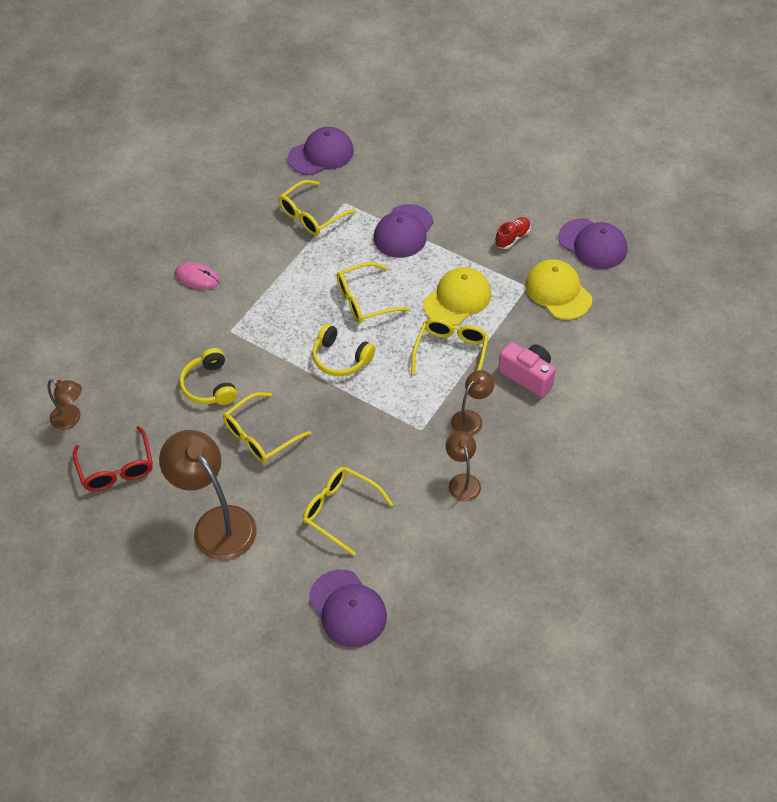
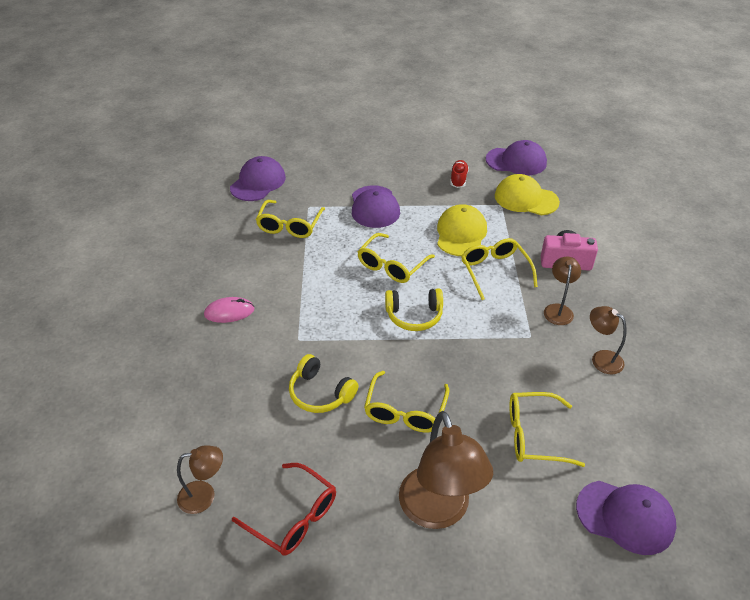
camera: 35 degrees left, 10 degrees down
brown lamp [159,430,256,560] -> brown lamp turned 120 degrees counterclockwise [399,411,493,529]

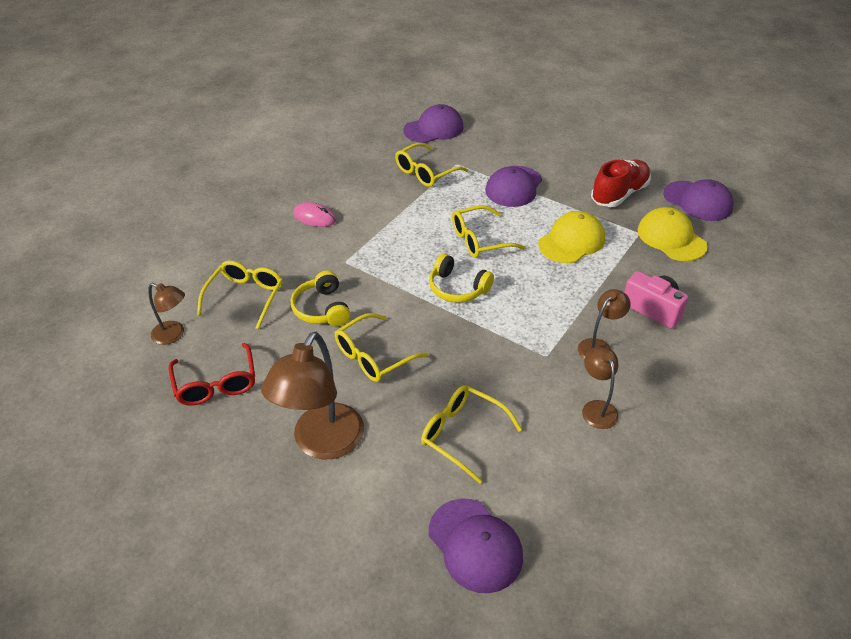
camera: 35 degrees right, 0 degrees up
red shoe [450,160,469,188] -> red shoe [591,160,651,207], size x1.80
yellow glasses [461,238,538,300] -> yellow glasses moved to [197,261,283,330]

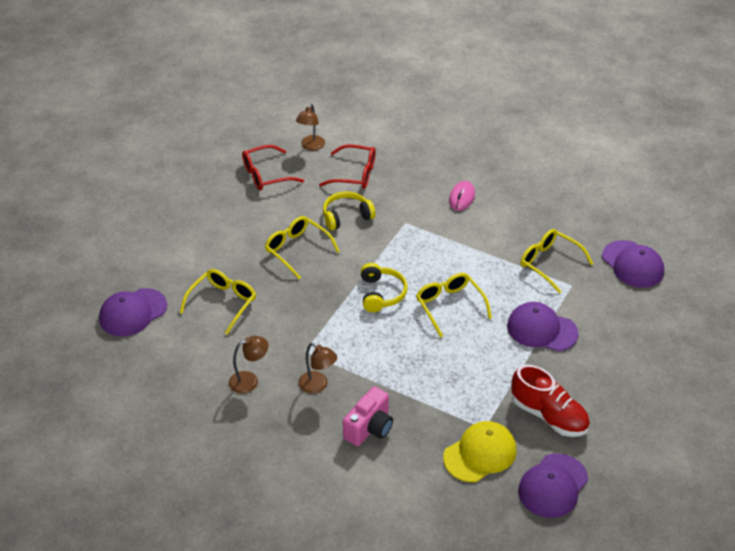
camera: 85 degrees right, 0 degrees up
yellow glasses [197,261,283,330] -> red glasses [319,144,376,189]
brown lamp [261,332,364,460] -> none
yellow headphones [429,253,494,303] -> yellow headphones turned 150 degrees clockwise [361,263,408,312]
yellow cap [538,211,605,263] -> none

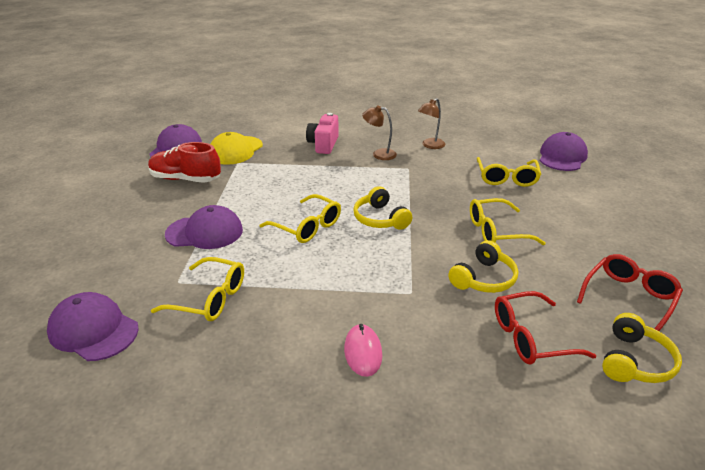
camera: 155 degrees right, 10 degrees down
yellow glasses [265,216,340,279] -> yellow glasses turned 150 degrees clockwise [470,198,546,245]
brown lamp [296,104,325,151] -> yellow headphones [602,313,682,383]

